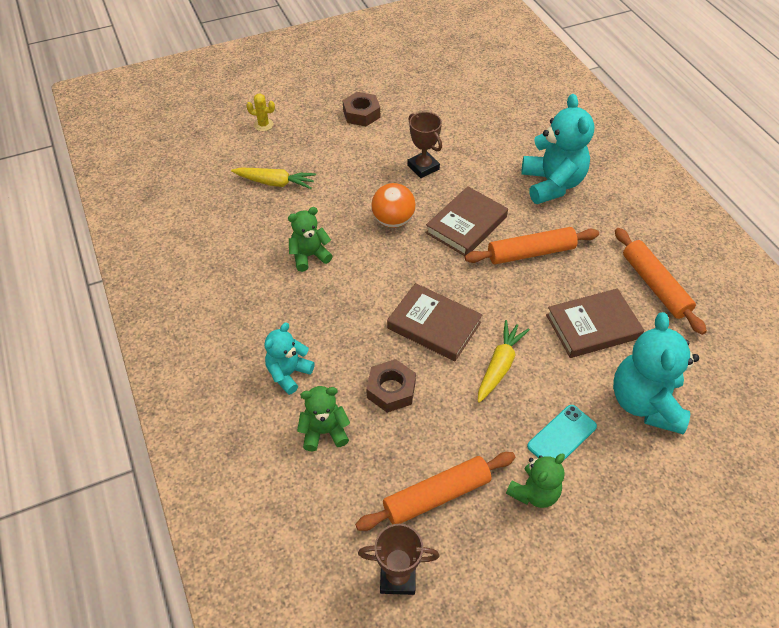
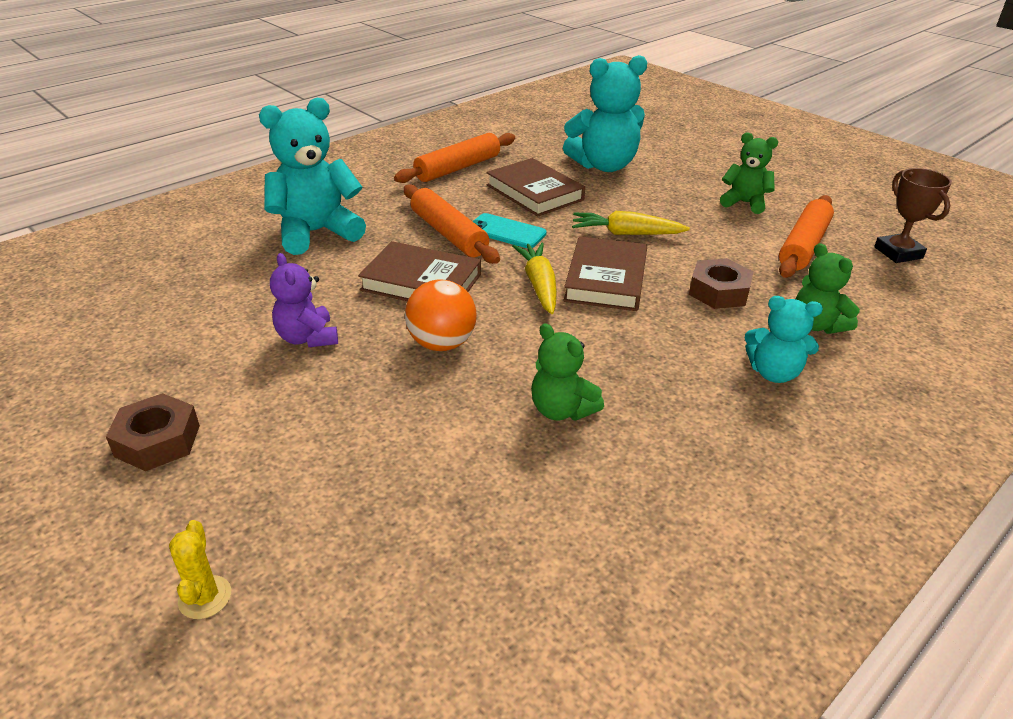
camera: 110 degrees left, 15 degrees down
yellow carrot [231,168,316,189] -> yellow carrot moved to [513,243,557,314]
orange rolling pin [355,452,515,531] -> orange rolling pin turned 75 degrees clockwise [779,195,834,278]
brown trophy [407,112,442,178] -> purple teddy bear [270,253,338,348]
turquoise phone [527,405,597,460] -> turquoise phone moved to [472,213,547,248]

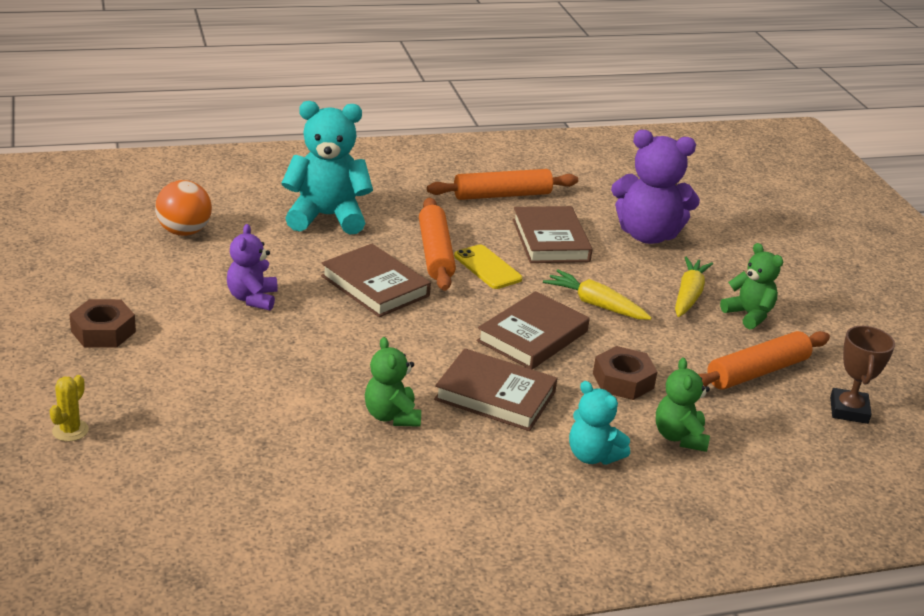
camera: 25 degrees right, 5 degrees down
orange ball [405,280,477,351] -> orange ball moved to [155,180,212,236]
turquoise phone [472,213,547,248] -> yellow phone [454,245,523,289]
yellow carrot [513,243,557,314] -> yellow carrot moved to [675,257,713,317]
turquoise teddy bear [563,55,647,172] -> purple teddy bear [611,130,700,244]
none -> brown book [434,348,558,431]

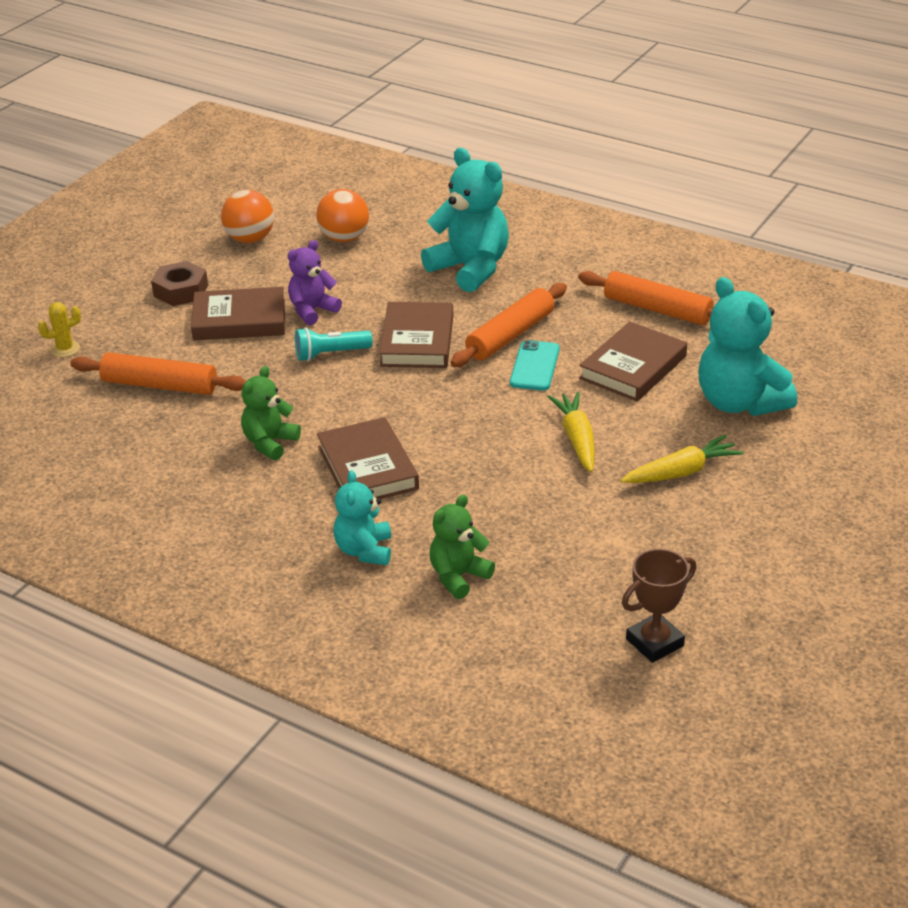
camera: 50 degrees right, 5 degrees up
yellow phone [454,245,523,289] -> turquoise phone [510,340,560,390]
brown book [477,291,590,369] -> brown book moved to [191,287,285,340]
brown nut [593,346,657,400] -> none
purple teddy bear [611,130,700,244] -> turquoise teddy bear [698,277,797,416]
orange rolling pin [698,331,830,390] -> orange rolling pin moved to [71,352,246,395]
green teddy bear [720,243,783,329] -> none
none -> orange ball [221,190,274,243]
none -> turquoise flashlight [295,327,373,361]

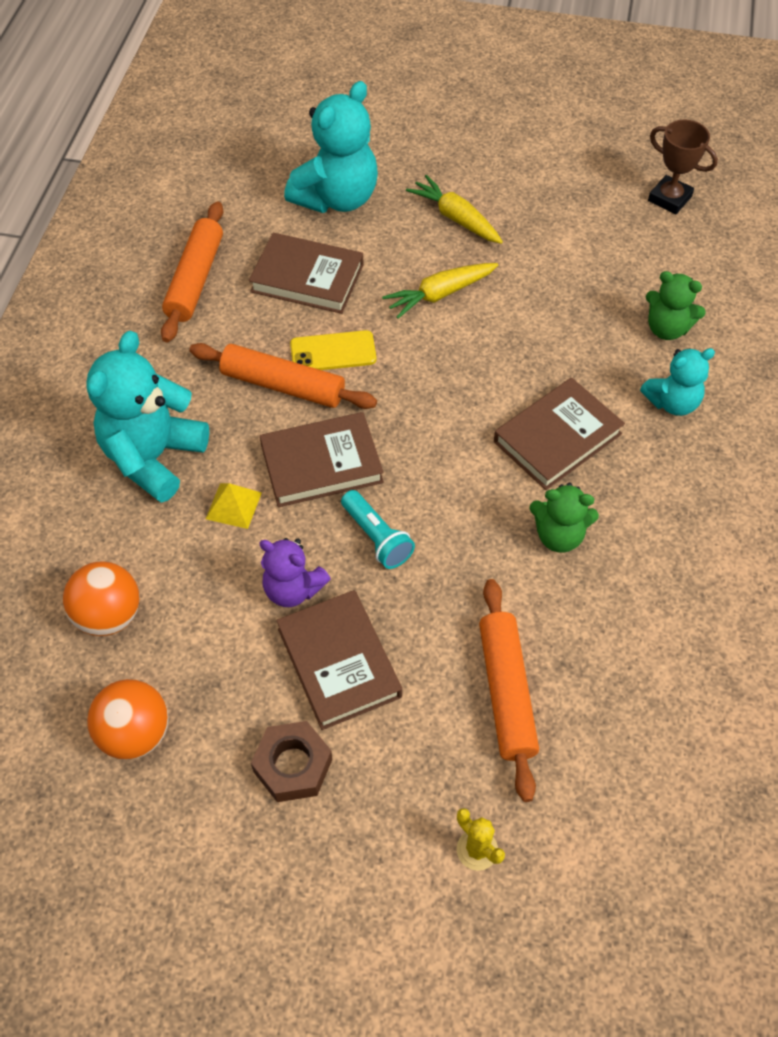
camera: 110 degrees left, 20 degrees up
turquoise phone [510,340,560,390] -> yellow phone [290,330,376,370]
none -> yellow pyramid [206,483,262,529]

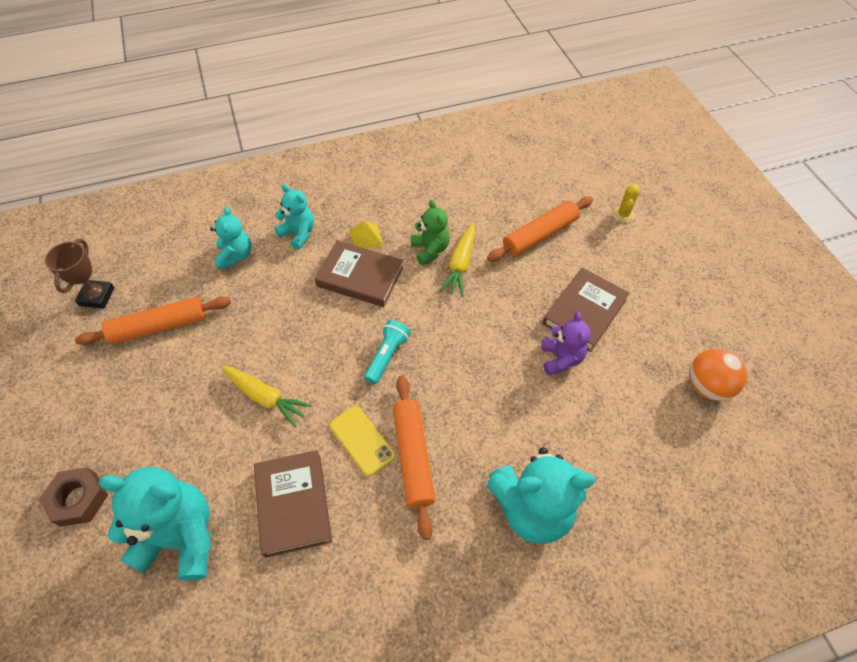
camera: 120 degrees left, 0 degrees up
orange ball [63,561,140,636] -> none
orange rolling pin [161,201,223,342] -> orange rolling pin moved to [75,296,231,345]
yellow pyramid [206,483,262,529] -> yellow pyramid moved to [350,220,383,249]
brown nut [251,721,332,802] -> brown nut moved to [39,467,108,527]
brown book [260,412,384,507] -> none
turquoise flashlight [341,490,415,569] -> turquoise flashlight moved to [364,320,411,384]
yellow carrot [406,175,503,244] -> yellow carrot moved to [439,224,475,297]
green teddy bear [646,271,706,340] -> turquoise teddy bear [210,206,252,269]

